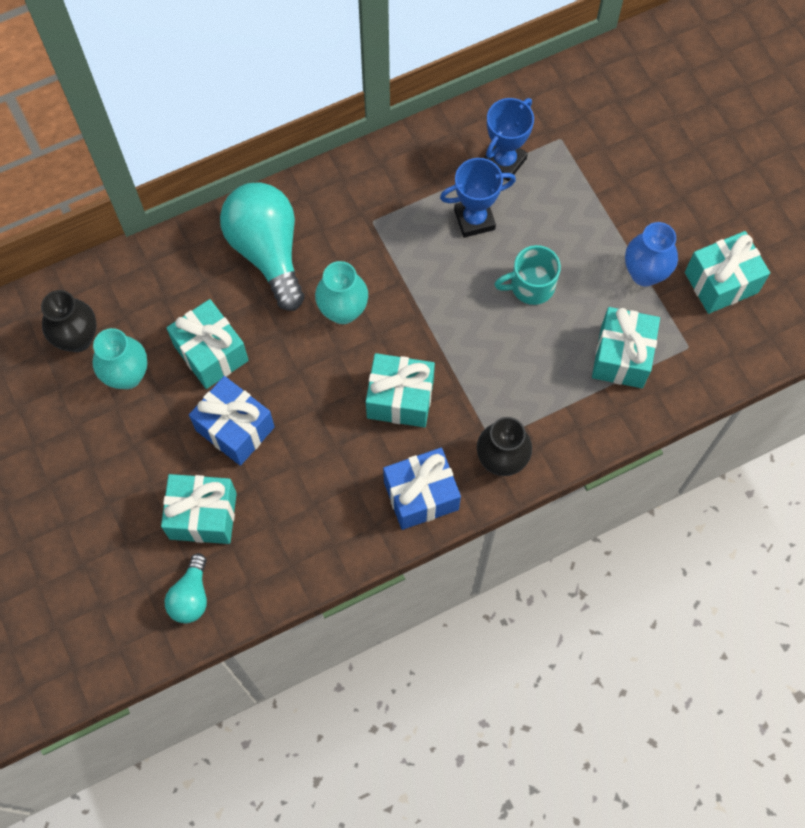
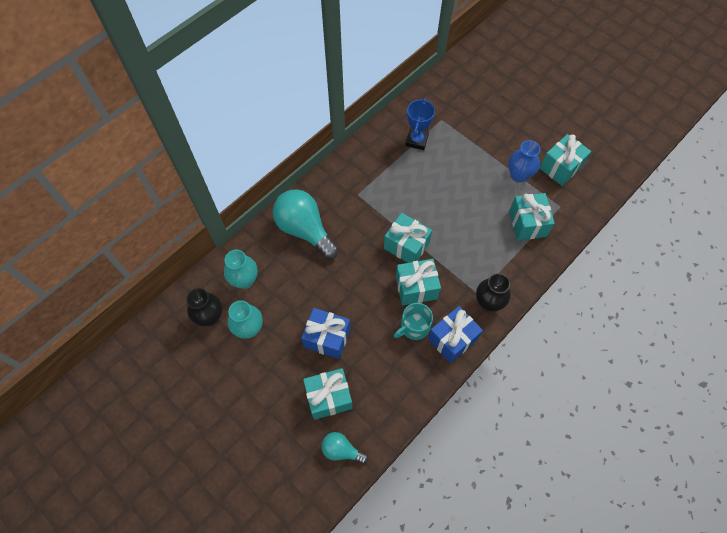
camera: 20 degrees left, 5 degrees down
turquoise light bulb [165,553,207,623] -> turquoise light bulb turned 120 degrees clockwise [321,432,368,464]
turquoise gift [167,299,249,389] -> turquoise gift moved to [384,213,432,263]
turquoise vase [315,261,368,324] -> turquoise vase moved to [224,250,258,289]
blue trophy [440,158,516,238] -> none
turquoise mug [494,245,561,305] -> turquoise mug moved to [394,303,433,340]

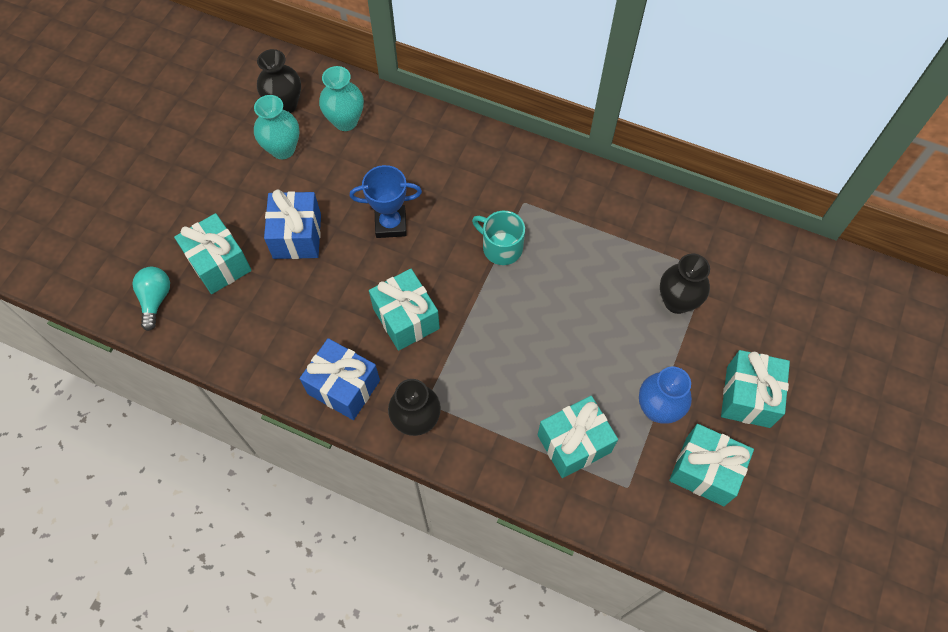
camera: 70 degrees right, 0 degrees up
turquoise light bulb [272,189,339,259] -> none
turquoise gift [384,213,432,263] -> turquoise gift moved to [721,350,790,428]
turquoise mug [394,303,433,340] -> turquoise mug moved to [472,211,525,265]
blue trophy [406,98,435,150] -> blue trophy moved to [350,165,422,238]
none -> black vase [660,254,710,314]

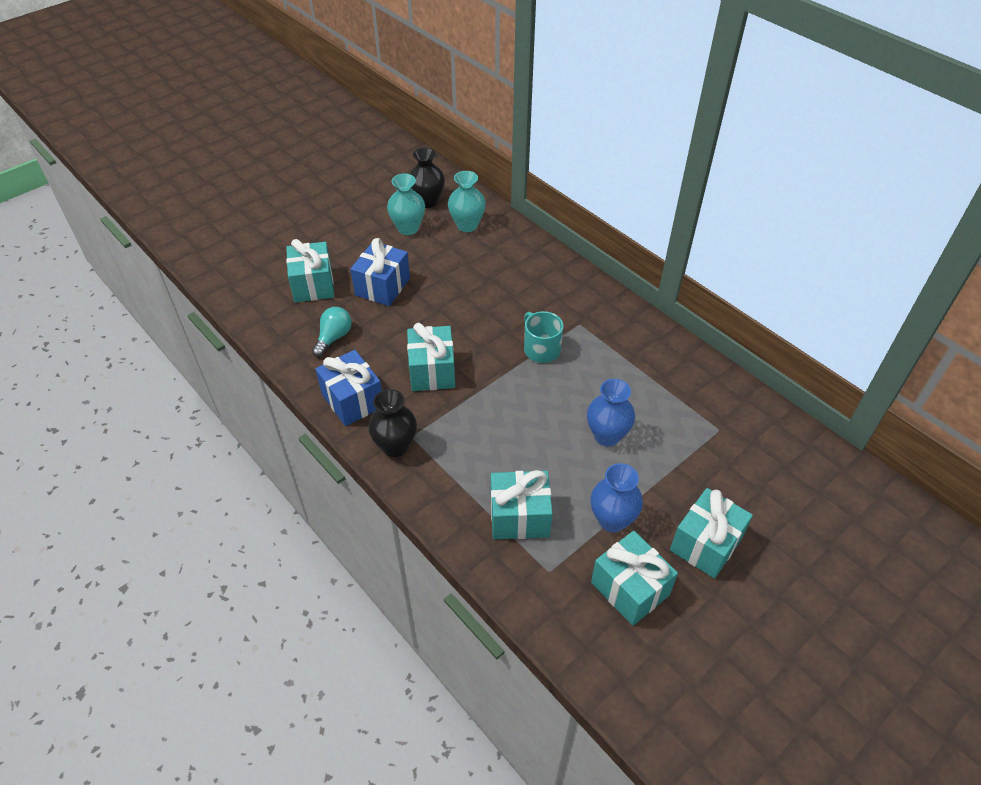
camera: 25 degrees right, 15 degrees down
turquoise light bulb [132,267,170,331] -> turquoise light bulb moved to [312,307,352,357]
blue trophy [350,165,422,238] -> none
black vase [660,254,710,314] -> none
none -> blue vase [587,379,635,447]

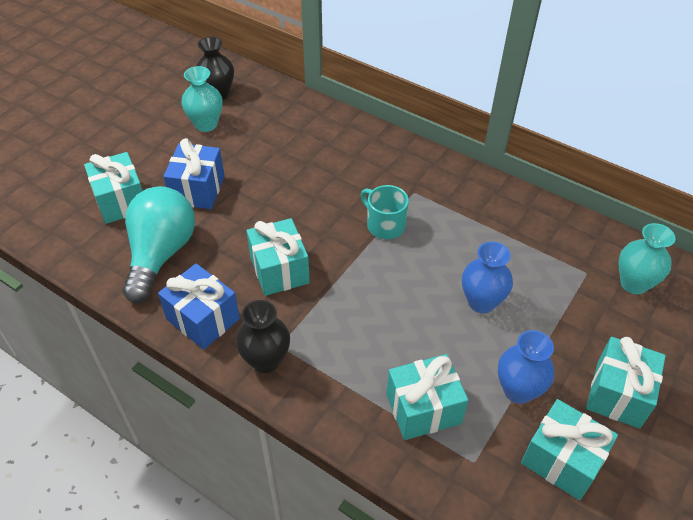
camera: 15 degrees left, 0 degrees up
turquoise light bulb [312,307,352,357] -> turquoise light bulb [122,186,195,303], size x1.94
turquoise vase [448,171,486,232] -> turquoise vase moved to [619,223,675,294]

